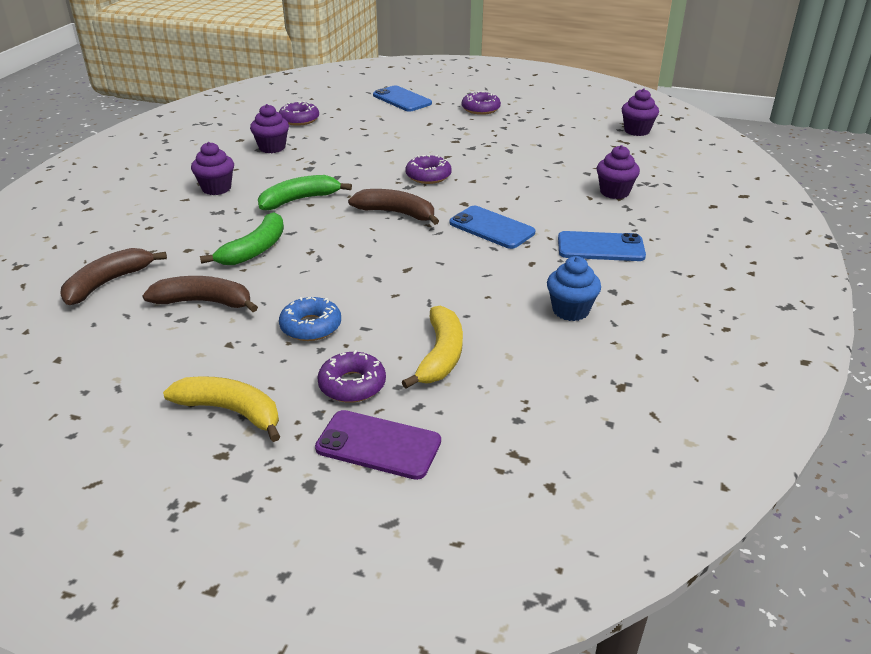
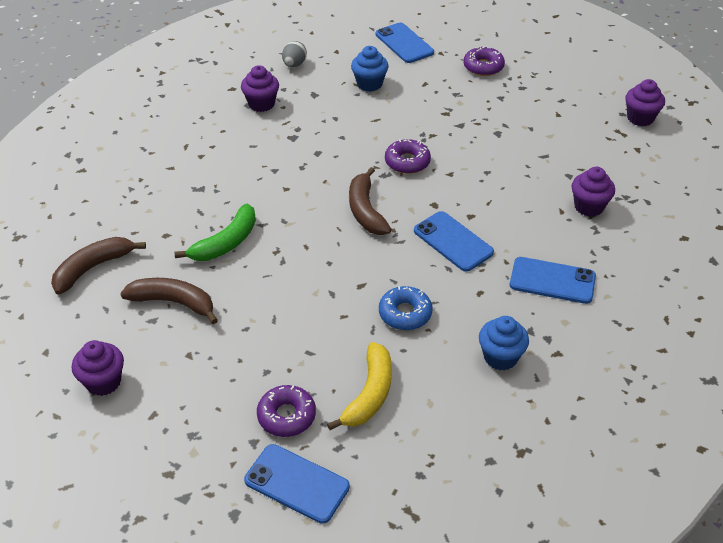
camera: 10 degrees right, 10 degrees up
yellow banana [163,376,280,442] -> none
purple cupcake [191,142,234,195] -> purple cupcake moved to [72,340,124,396]
green banana [258,175,352,210] -> none
purple donut [279,101,319,126] -> grey egg [282,41,307,67]
blue donut [279,297,341,341] -> blue donut moved to [379,286,432,330]
purple phone [315,410,441,480] -> blue phone [244,444,350,524]
brown banana [348,189,439,225] -> brown banana turned 135 degrees counterclockwise [349,167,392,235]
none -> blue cupcake [351,46,389,92]

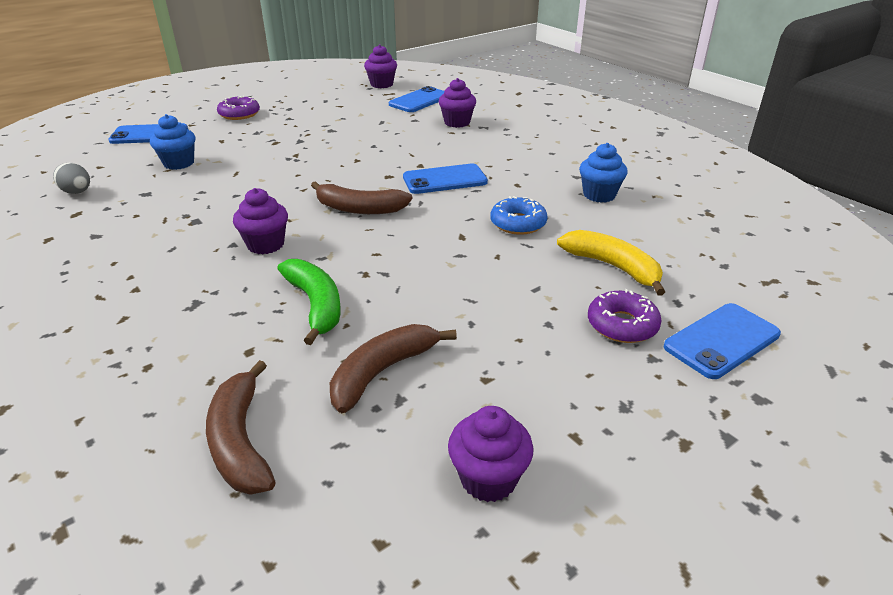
camera: 65 degrees left, 10 degrees down
purple cupcake [241,65,279,112] -> purple cupcake moved to [233,188,288,255]
purple donut [385,139,431,174] -> none
blue phone [510,257,596,304] -> blue phone moved to [389,86,444,112]

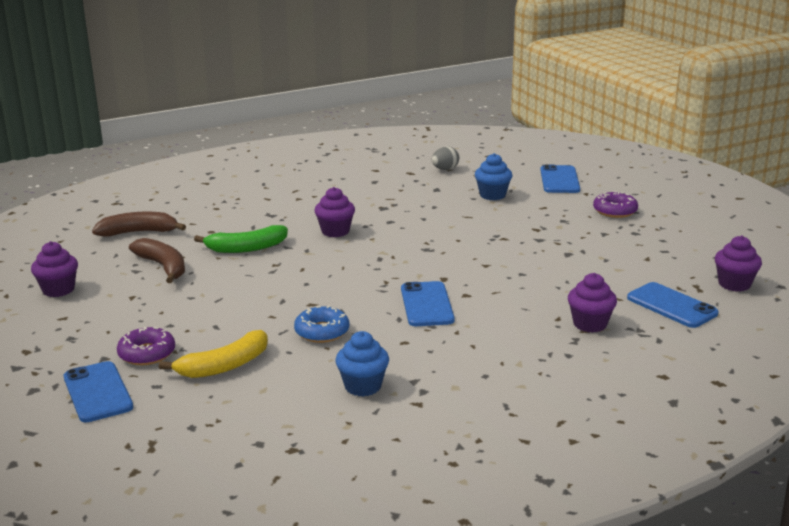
camera: 100 degrees right, 10 degrees down
brown banana [311,181,412,214] -> none

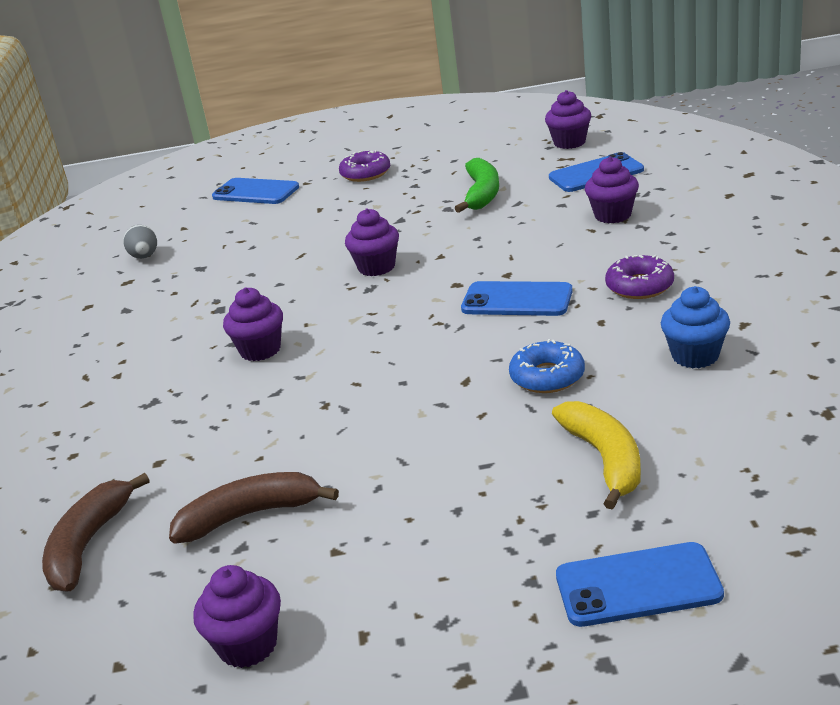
camera: 65 degrees left, 5 degrees up
purple donut [117,327,175,365] -> purple donut moved to [605,255,674,299]
green banana [194,225,288,253] -> green banana moved to [455,158,499,213]
blue cupcake [475,153,512,200] -> none
none -> purple cupcake [345,208,399,276]

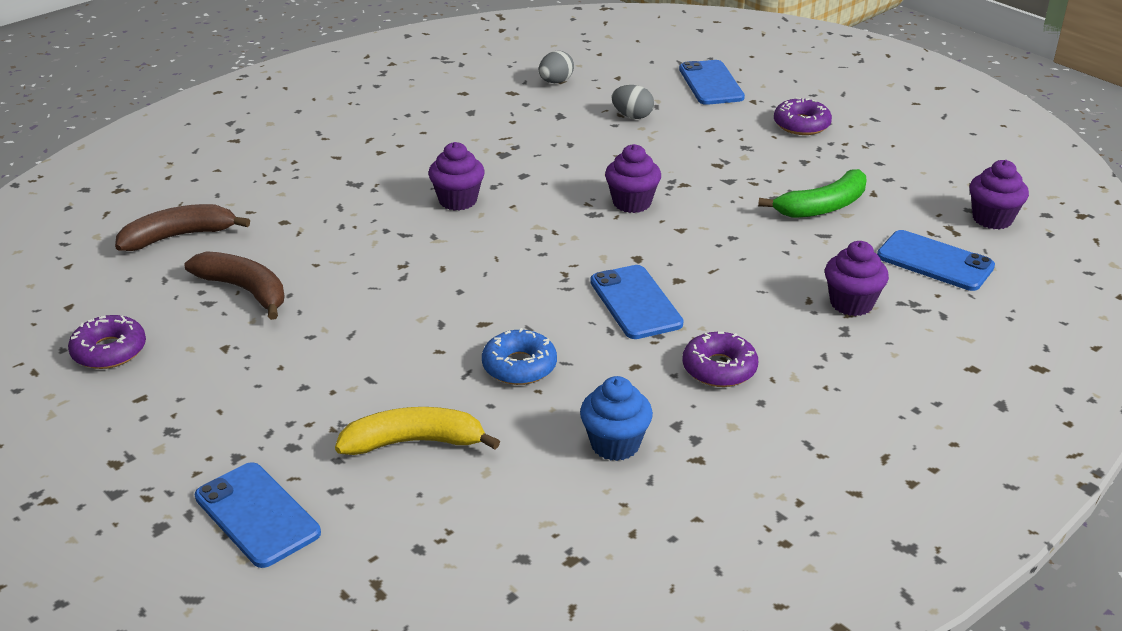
camera: 50 degrees right, 5 degrees up
purple cupcake [193,565,281,668] -> purple donut [68,315,146,369]
yellow banana [552,401,641,510] -> yellow banana turned 135 degrees counterclockwise [335,407,500,455]
none -> grey egg [611,85,654,119]

